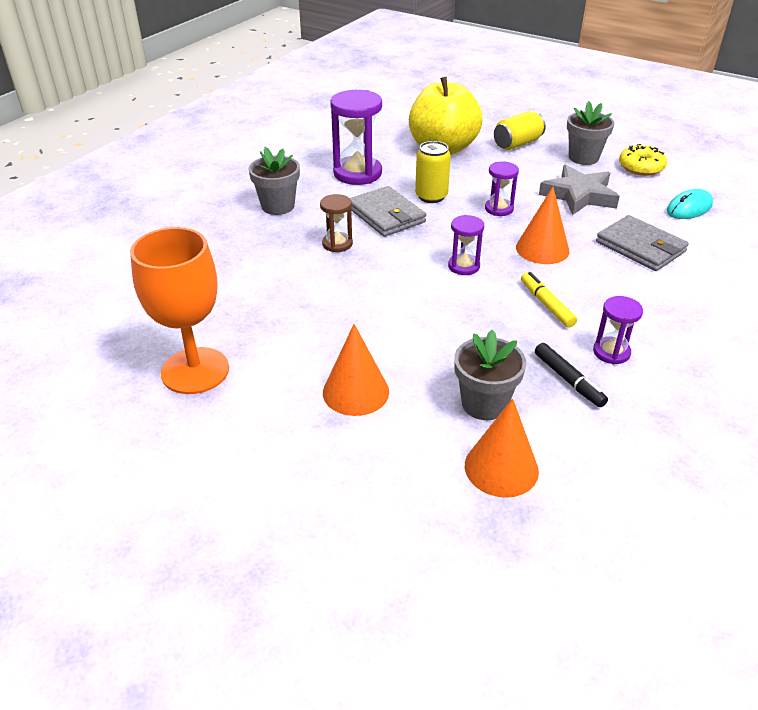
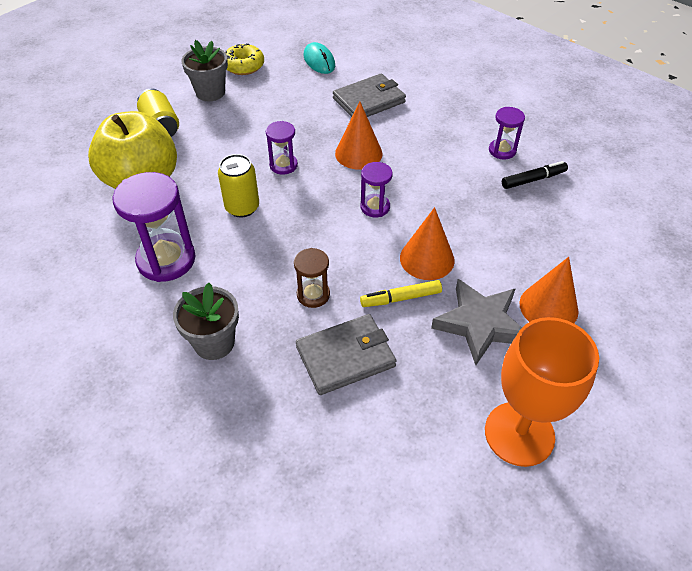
camera: 80 degrees left, 10 degrees up
grey wallet [350,186,426,237] -> grey wallet moved to [296,314,396,395]
grey flower pot [454,330,526,420] -> none
orange cone [465,398,539,498] -> orange cone moved to [400,207,455,280]
yellow marker [521,272,577,328] -> yellow marker moved to [360,280,442,307]
grey star [539,165,620,215] -> grey star moved to [431,279,522,365]

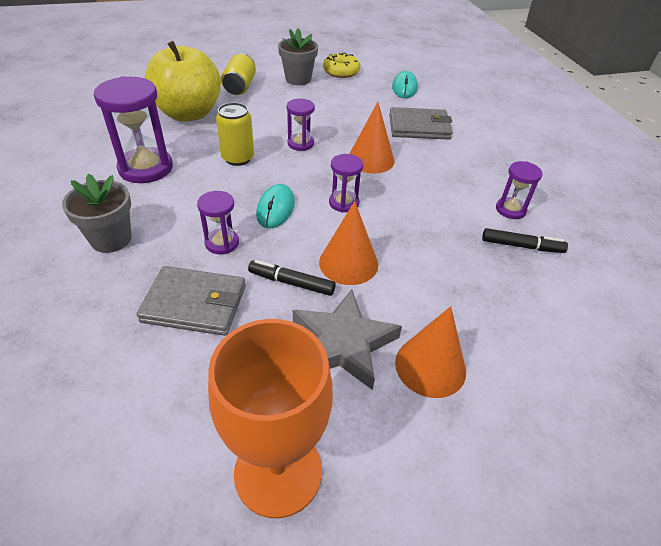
camera: 30 degrees right, 5 degrees down
brown hourglass [294,248,330,308] -> purple hourglass [197,191,239,254]
yellow marker [360,280,442,307] -> black marker [248,260,336,296]
none -> turquoise mouse [256,184,295,228]

